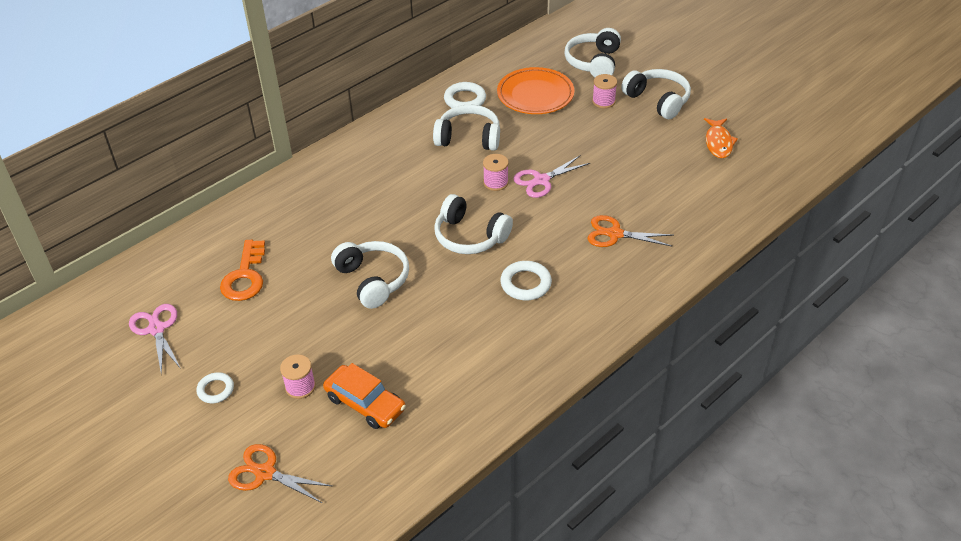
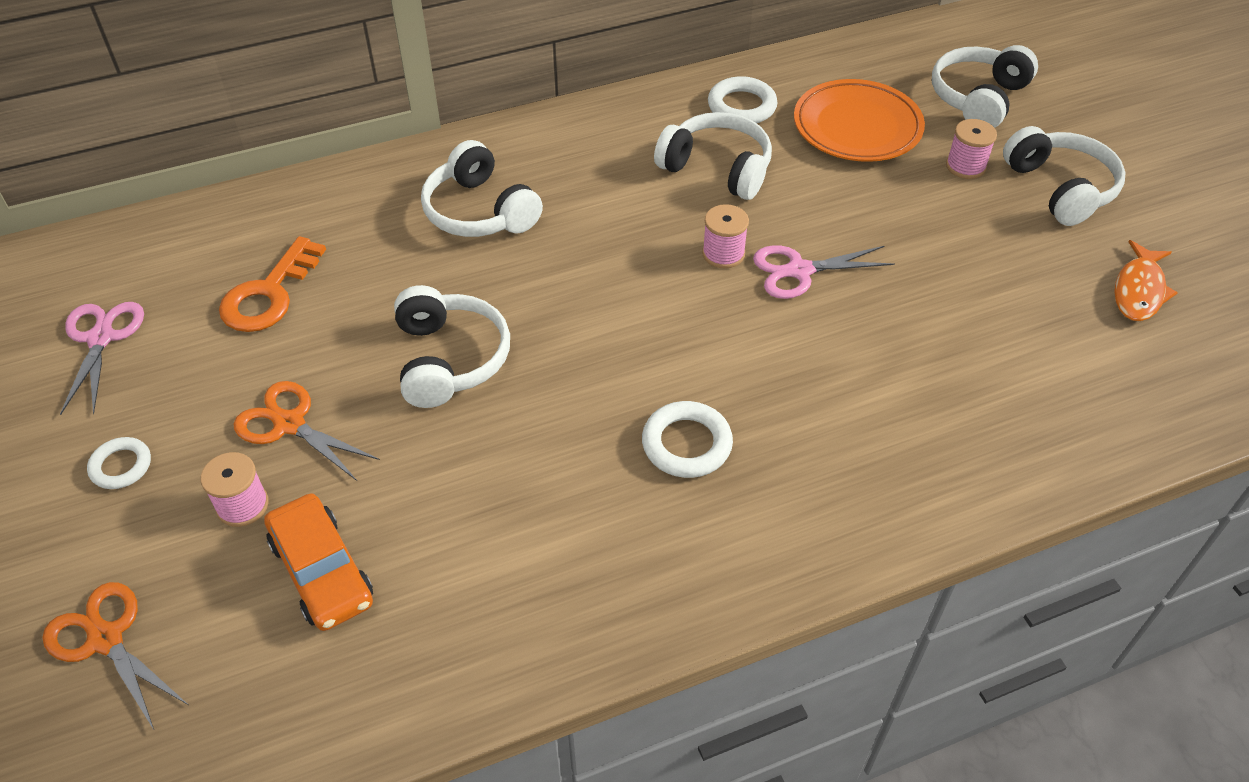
camera: 20 degrees right, 5 degrees up
white headphones [434,194,513,254] -> white headphones moved to [421,140,543,237]
orange scissors [587,215,673,247] -> orange scissors moved to [234,381,380,481]

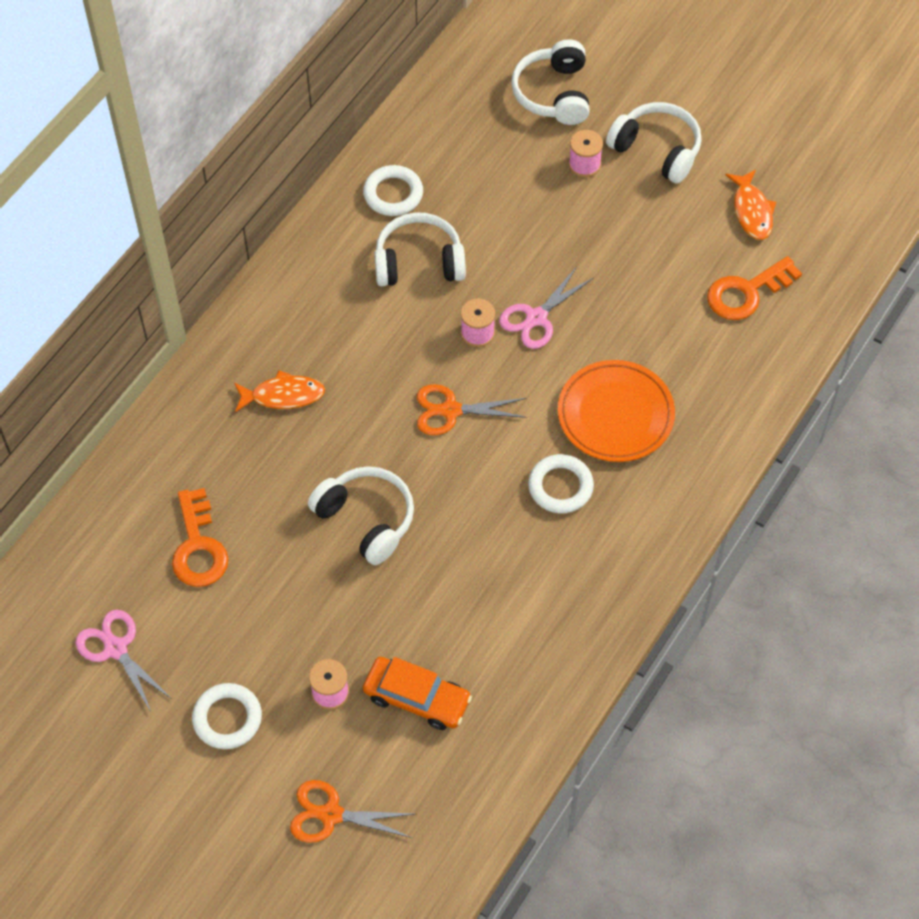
camera: 35 degrees left, 10 degrees up
white ring [87,437,151,489] -> white ring [192,683,262,749], size x1.51
orange scissors [234,381,380,481] -> orange scissors moved to [417,384,527,435]
white headphones [421,140,543,237] -> orange fish [234,370,325,412]
orange plate [794,79,925,162] -> orange plate moved to [558,360,675,462]
none -> orange key [707,256,802,320]

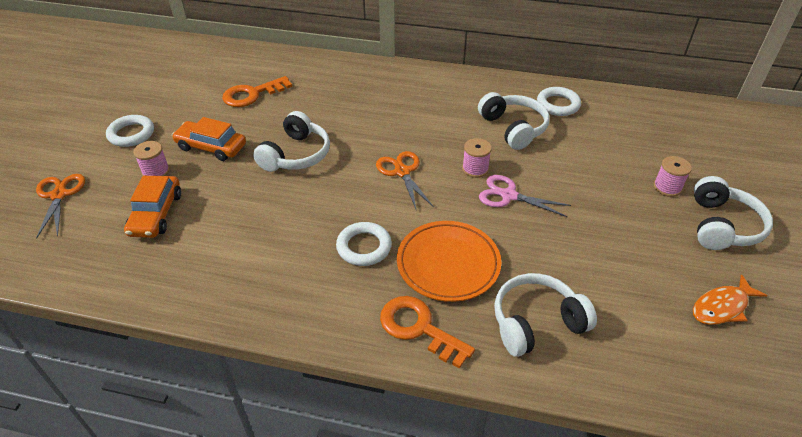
camera: 70 degrees right, 15 degrees down
pink scissors [75,610,172,711] -> none
orange fish [234,370,325,412] -> none
white headphones [511,39,590,125] -> white headphones moved to [494,273,597,357]
orange key [707,256,802,320] -> orange key moved to [380,296,475,369]
none -> orange car [172,117,246,161]

